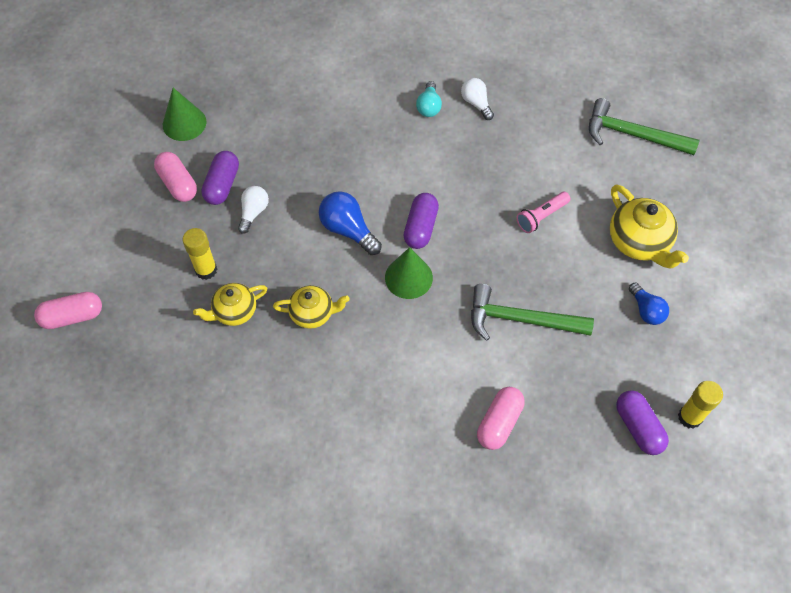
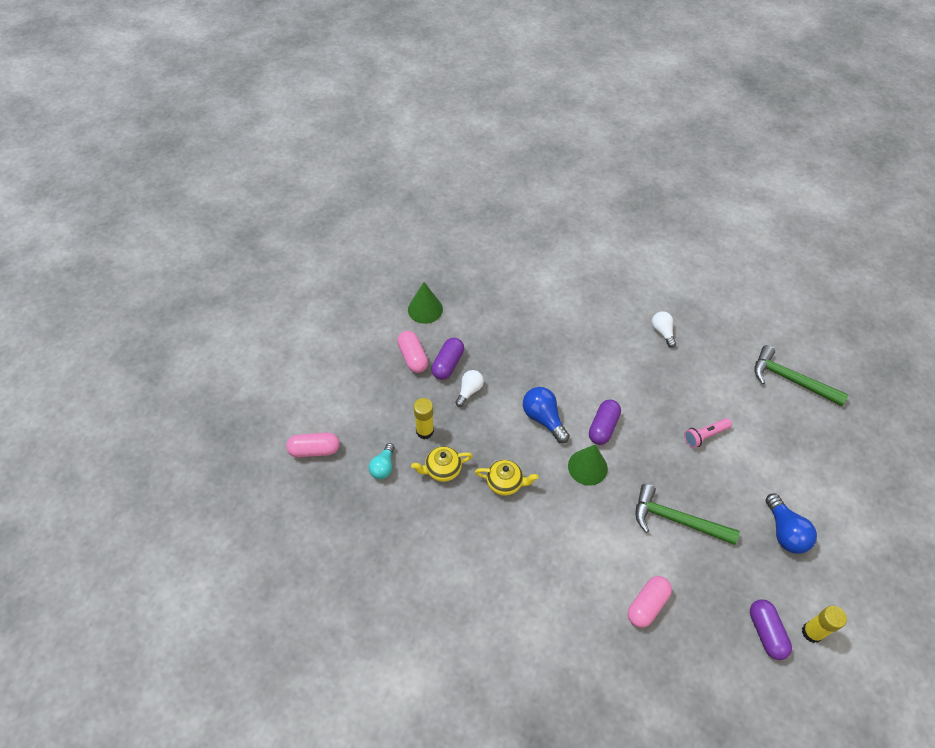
camera: 10 degrees right, 5 degrees down
turquoise light bulb [416,81,442,117] -> turquoise light bulb moved to [368,443,395,479]
yellow teapot [610,184,689,269] -> none
blue light bulb [629,283,669,325] -> blue light bulb [765,493,817,554], size x1.51

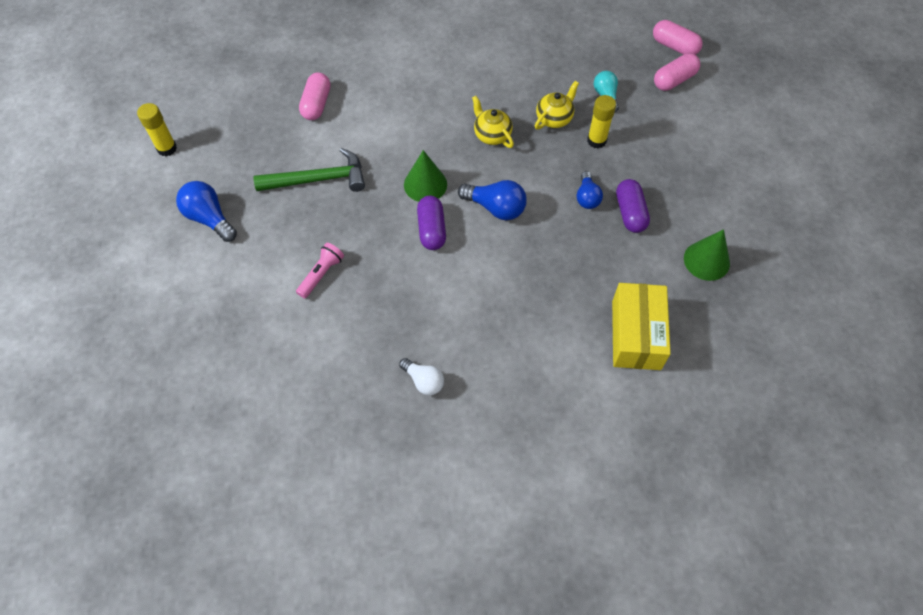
camera: 150 degrees right, 5 degrees up
pink capsule [397,331,428,373] -> pink capsule moved to [653,20,703,55]
white light bulb [455,370,484,407] -> blue light bulb [577,171,603,209]
yellow teapot [475,460,538,496] -> yellow teapot turned 75 degrees clockwise [472,96,514,148]
purple capsule [750,599,792,660] -> none
green hammer [754,345,848,406] -> none
none -> yellow box [612,283,671,370]

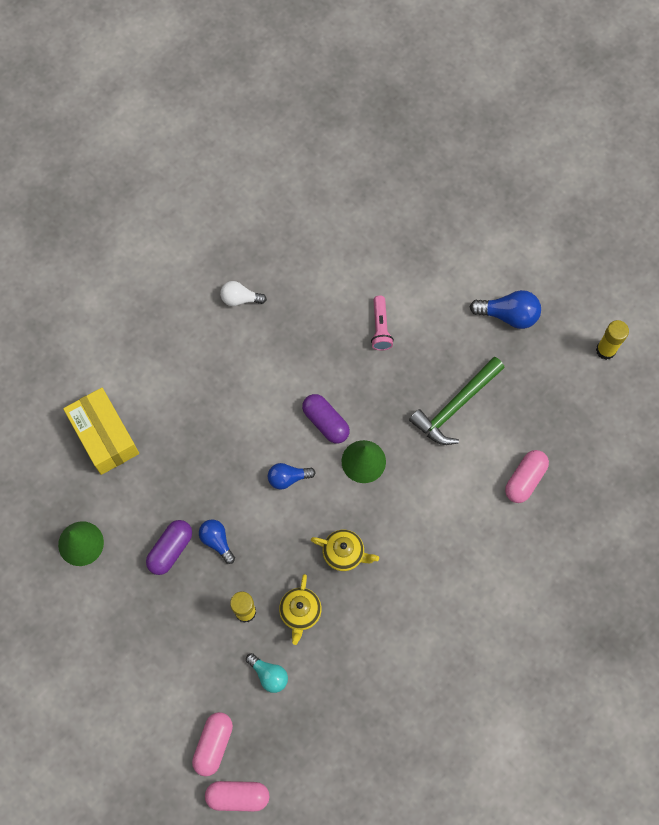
camera: 145 degrees right, 10 degrees up
pink capsule [299,73,330,120] -> pink capsule turned 60 degrees clockwise [505,450,549,503]
blue light bulb [458,180,527,220] -> blue light bulb [268,463,316,490], size x0.66
purple capsule [616,179,650,233] -> purple capsule turned 75 degrees clockwise [146,520,192,575]

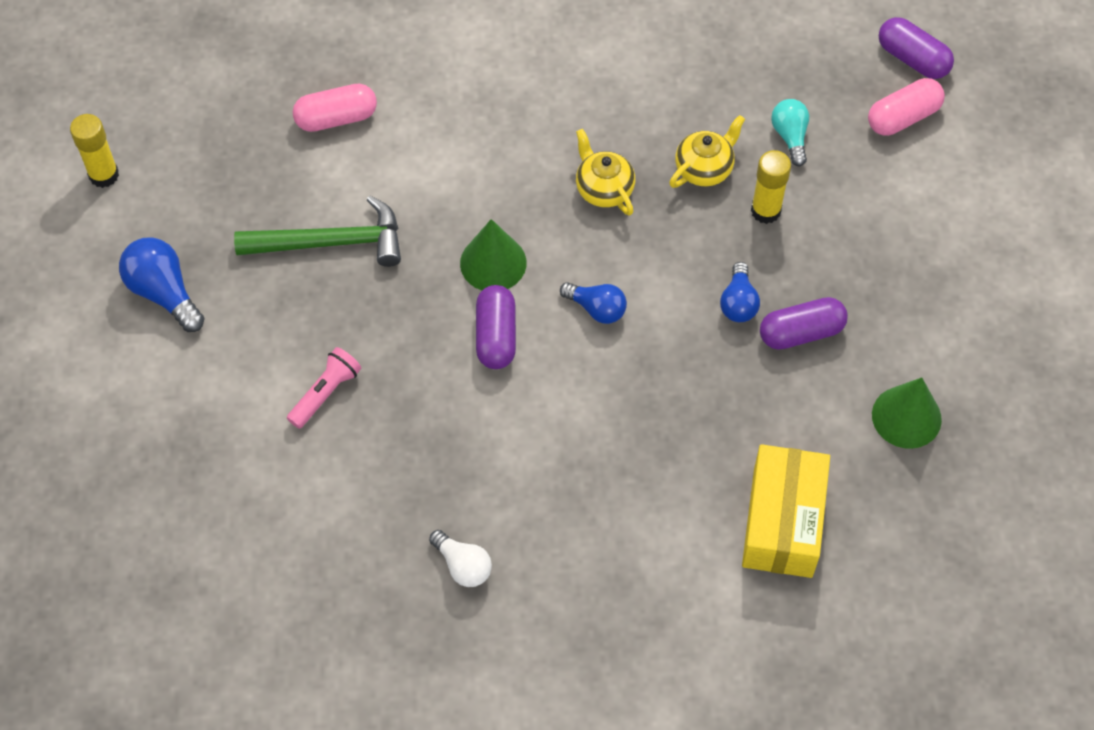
camera: 140 degrees left, 10 degrees down
pink capsule [205,781,270,812] -> purple capsule [879,17,954,79]

